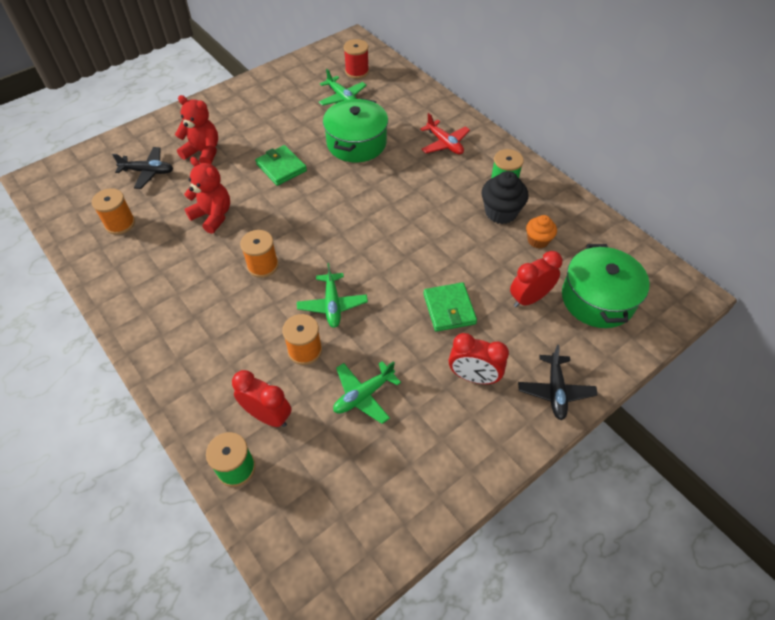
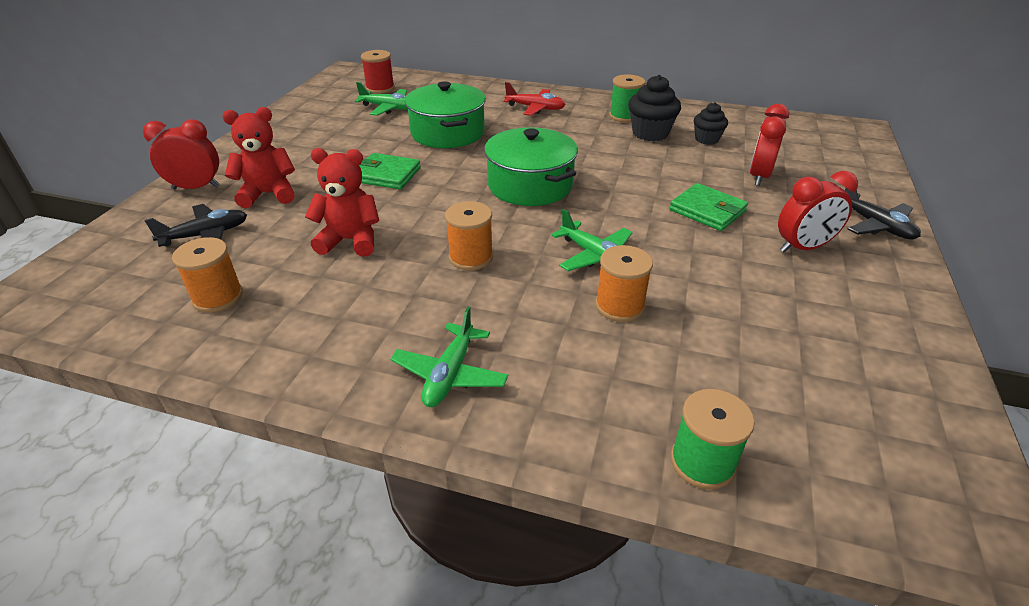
camera: 35 degrees left, 15 degrees down
red clock [232,370,292,427] -> red clock moved to [143,119,220,190]
green plane [333,361,401,424] -> green plane moved to [390,306,508,407]
orange cupcake [526,215,557,249] -> black cupcake [694,102,728,145]
green pot [562,244,650,328] -> green pot moved to [484,127,578,206]

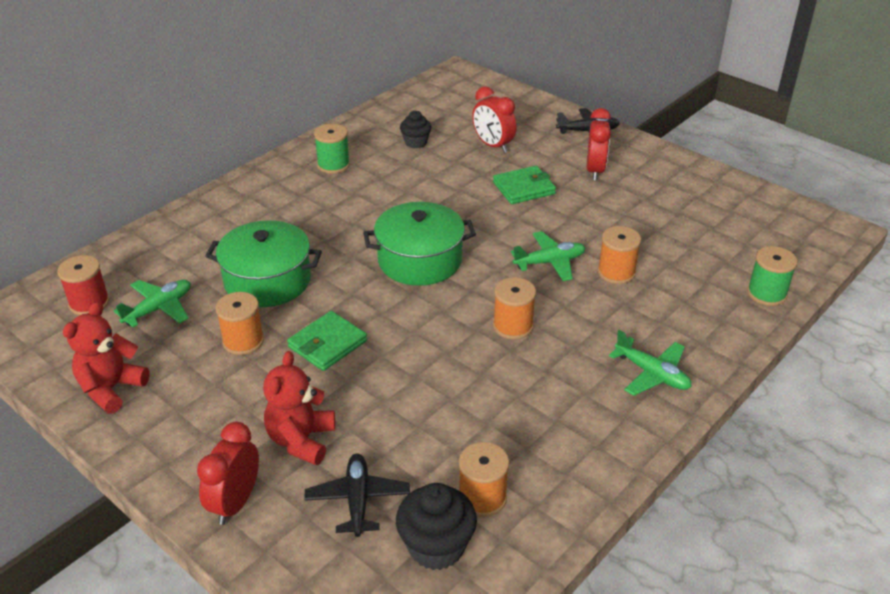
camera: 65 degrees left, 0 degrees up
red teddy bear [305,148,379,257] -> red teddy bear moved to [63,302,150,414]
red plane [504,82,566,116] -> none
black cupcake [628,75,681,141] -> black cupcake moved to [396,483,477,570]
none -> orange spool [215,292,264,355]

